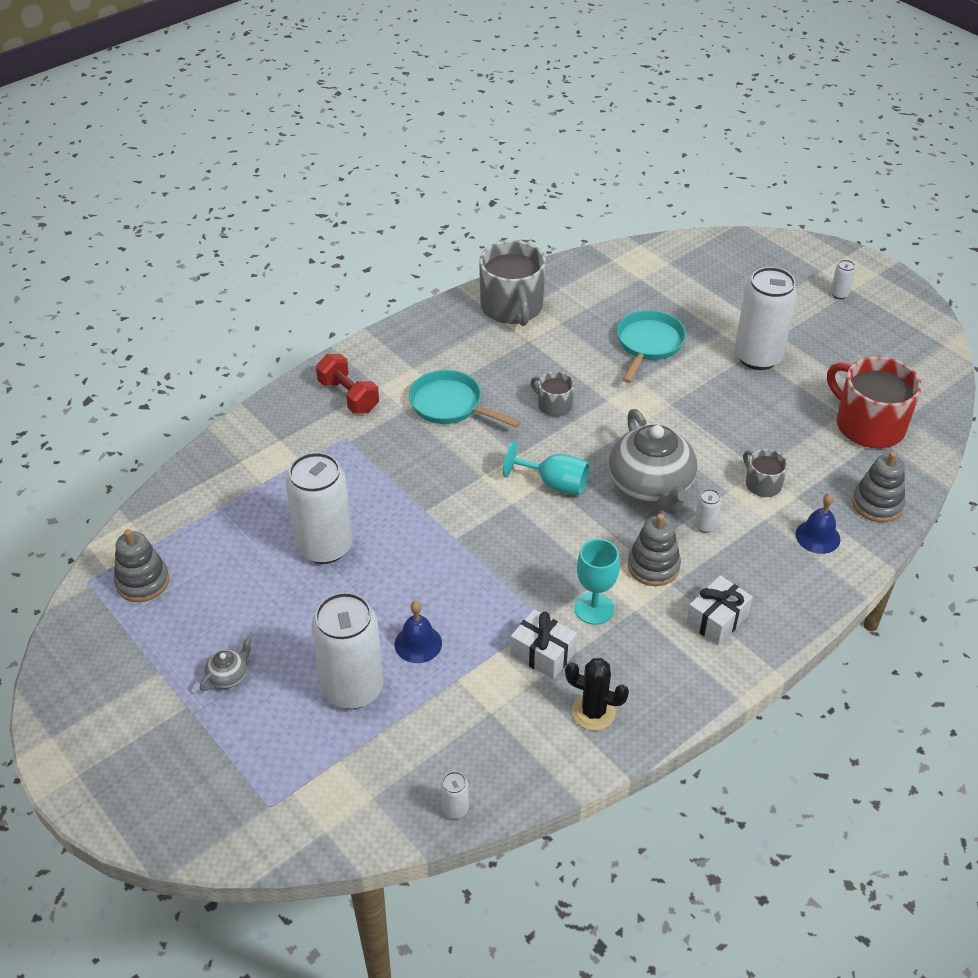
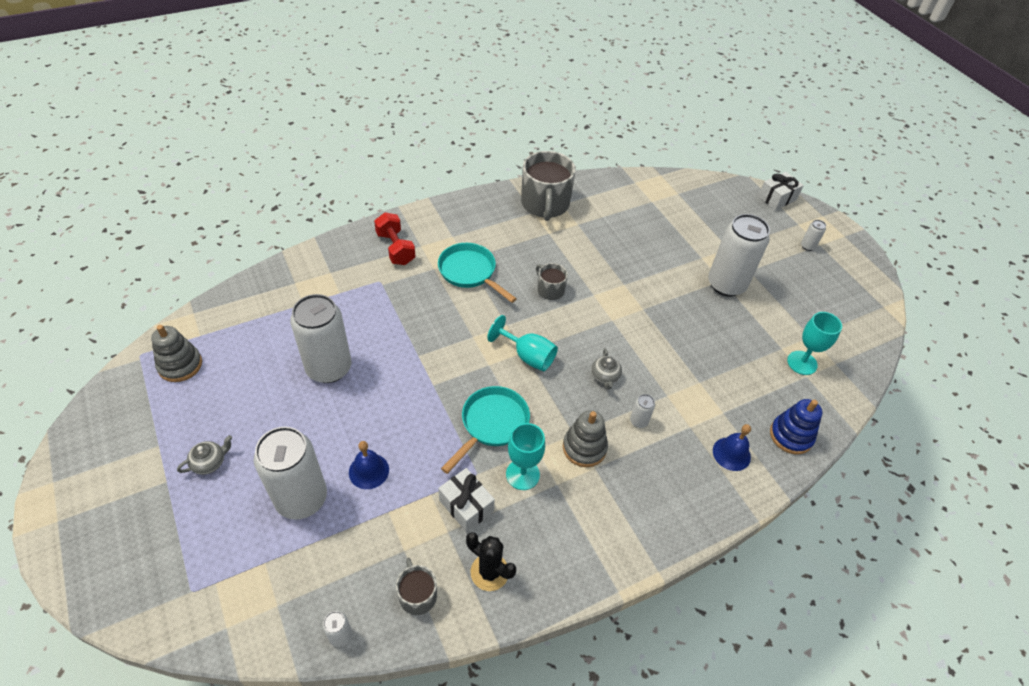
camera: 10 degrees right, 5 degrees up
grey teapot [609,409,697,514] -> grey teapot [591,348,622,390], size x0.42
turquoise pan [617,310,686,383] -> turquoise pan moved to [441,386,530,474]
white gift [686,575,753,645] -> white gift moved to [758,172,804,210]
grey mug [743,449,788,497] -> grey mug moved to [396,558,437,615]
red mug [827,356,922,448] -> turquoise goblet [787,312,842,375]
grey stacking toy [852,451,905,522] -> blue stacking toy [770,399,822,454]

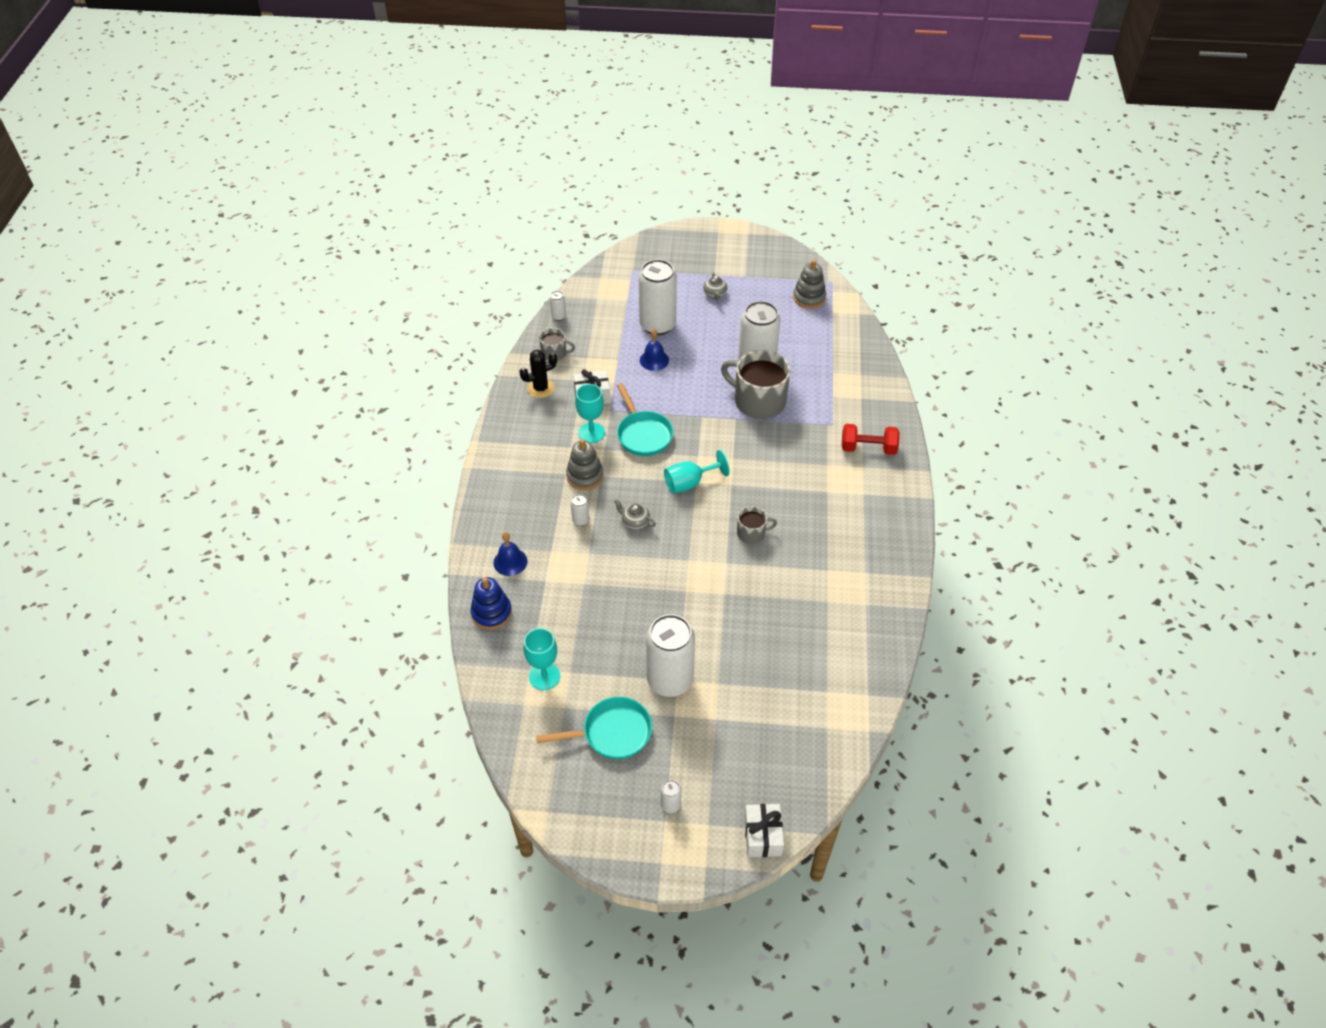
camera: 125 degrees right, 0 degrees up
turquoise pan [438,243,517,303] -> turquoise pan moved to [536,697,652,759]
grey mug [521,151,576,221] -> grey mug moved to [721,350,791,419]

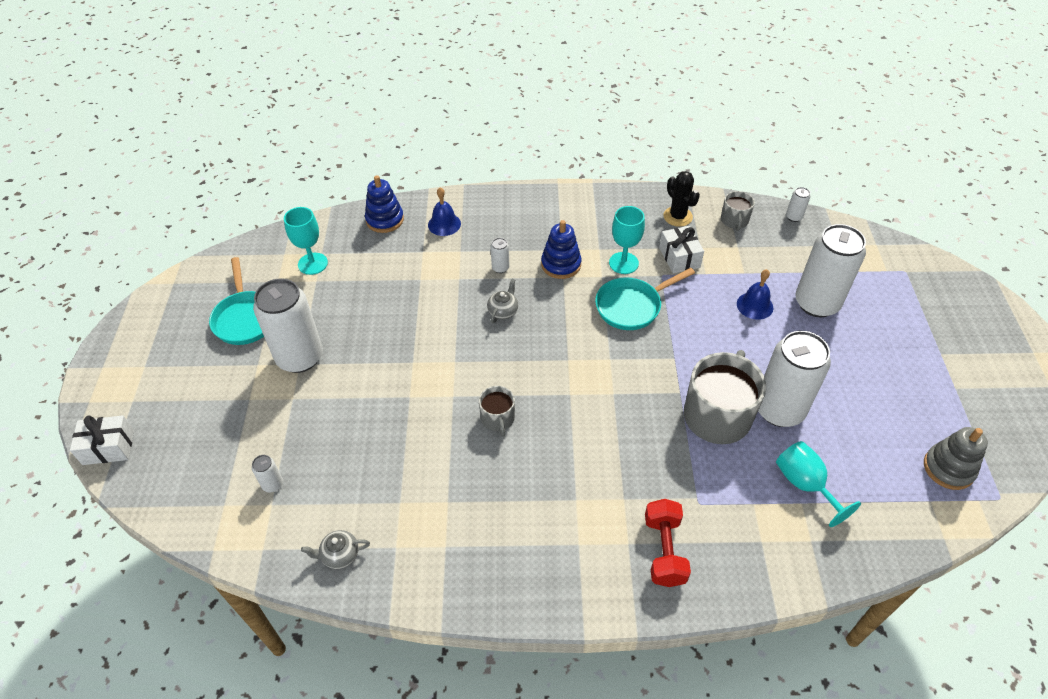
camera: 85 degrees right, 0 degrees up
grey stacking toy [566,439,604,490] -> blue stacking toy [541,220,581,279]
white can [661,780,681,813] -> white can moved to [252,455,283,492]
turquoise goblet [664,450,730,494] -> turquoise goblet moved to [776,441,861,527]
grey teapot [703,272,727,300] -> grey teapot moved to [301,530,370,569]

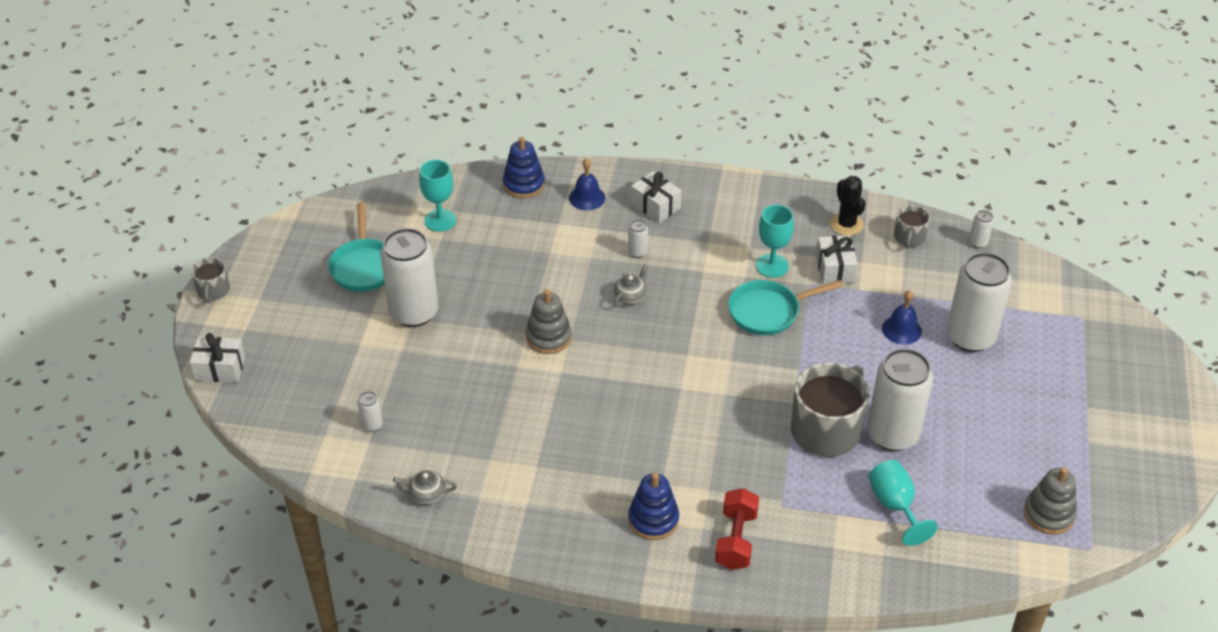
camera: 10 degrees right, 5 degrees down
grey mug [479,386,515,437] -> grey mug moved to [191,257,230,303]
blue stacking toy [541,220,581,279] -> blue stacking toy moved to [628,473,679,540]
none -> grey stacking toy [526,289,572,354]
none -> white gift [631,171,682,223]

